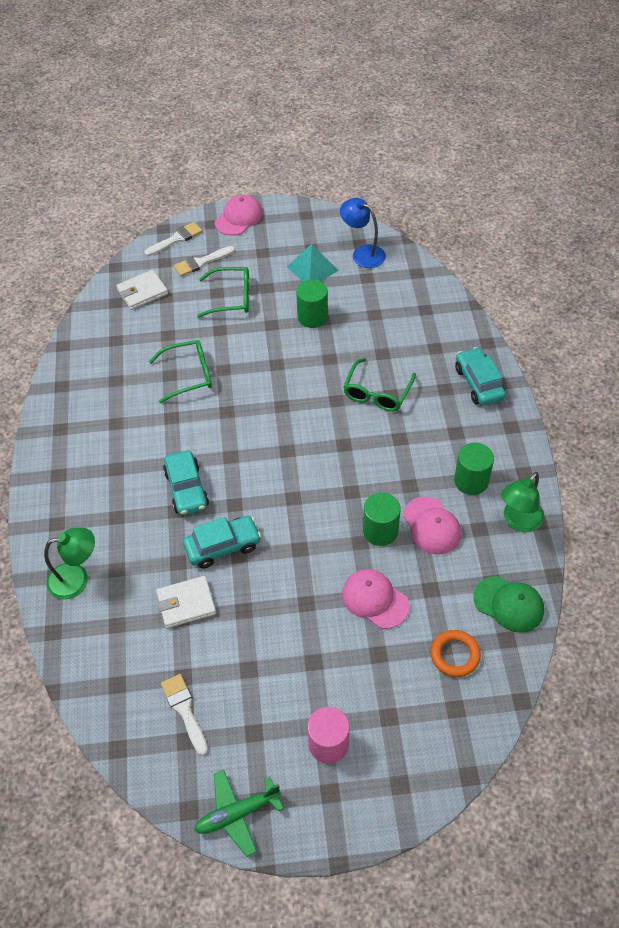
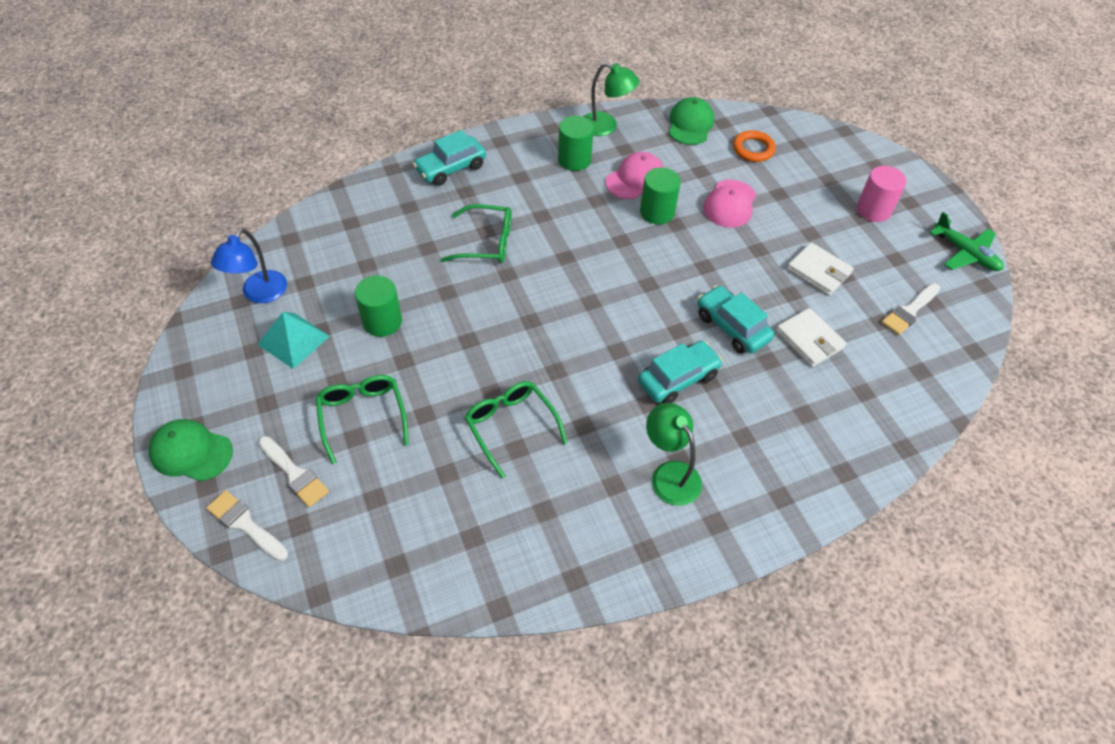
camera: 110 degrees left, 0 degrees up
green lamp [44,528,95,600] -> green lamp moved to [646,403,702,506]
white wallet [116,270,168,310] -> white wallet moved to [787,242,854,296]
pink cap [215,194,263,236] -> green cap [148,419,233,481]

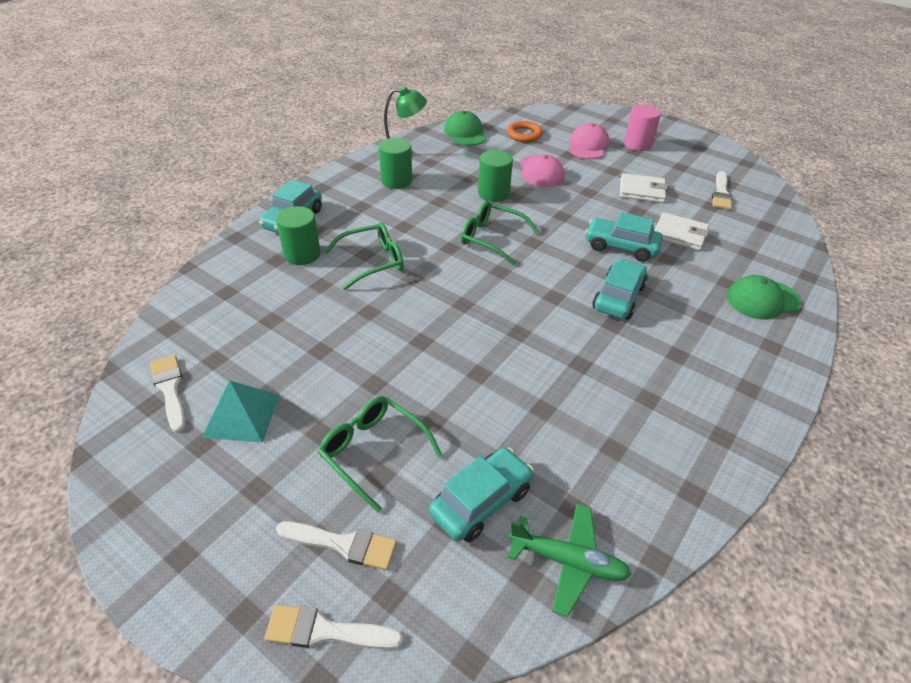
camera: 30 degrees left, 10 degrees down
green cap [148,419,233,481] -> green cap moved to [727,275,802,320]
blue lamp [211,228,287,303] -> white brush [150,355,186,433]
green cylinder [355,275,402,337] -> green cylinder moved to [276,206,321,265]
green glasses [465,381,568,478] -> green glasses moved to [461,201,539,266]
pink cap [605,152,664,199] -> pink cap moved to [569,123,610,159]
green lamp [646,403,702,506] -> none
green plane [930,212,1004,271] -> green plane moved to [508,504,632,617]
none -> turquoise car [429,447,534,542]

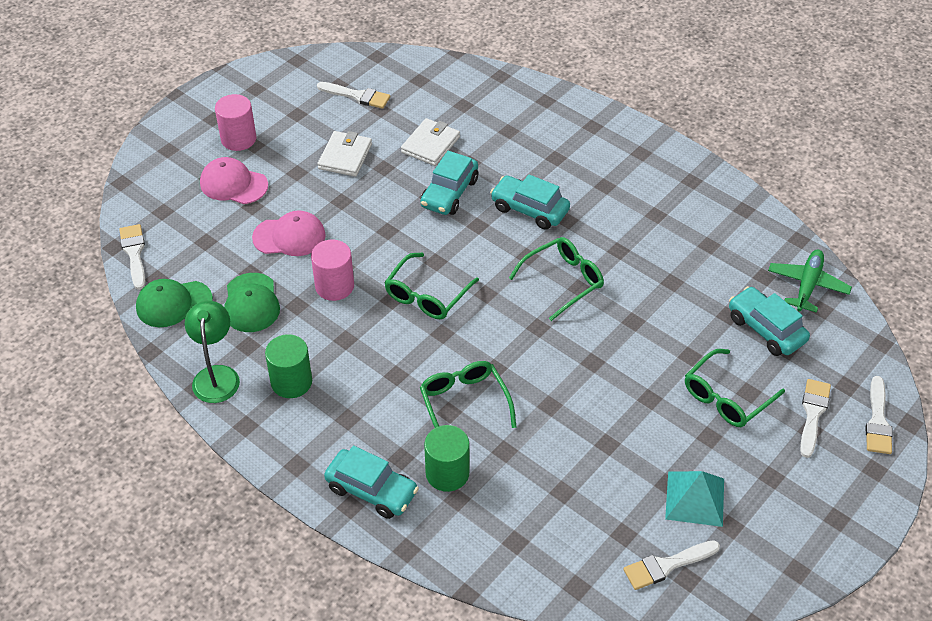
camera: 85 degrees left, 5 degrees up
green cylinder [478,150,513,202] -> pink cylinder [311,240,354,301]
orange ring [507,121,543,142] -> none
green cap [727,275,802,320] -> green cap moved to [224,273,280,332]
none -> white brush [119,224,146,290]
none -> green glasses [509,237,604,321]

